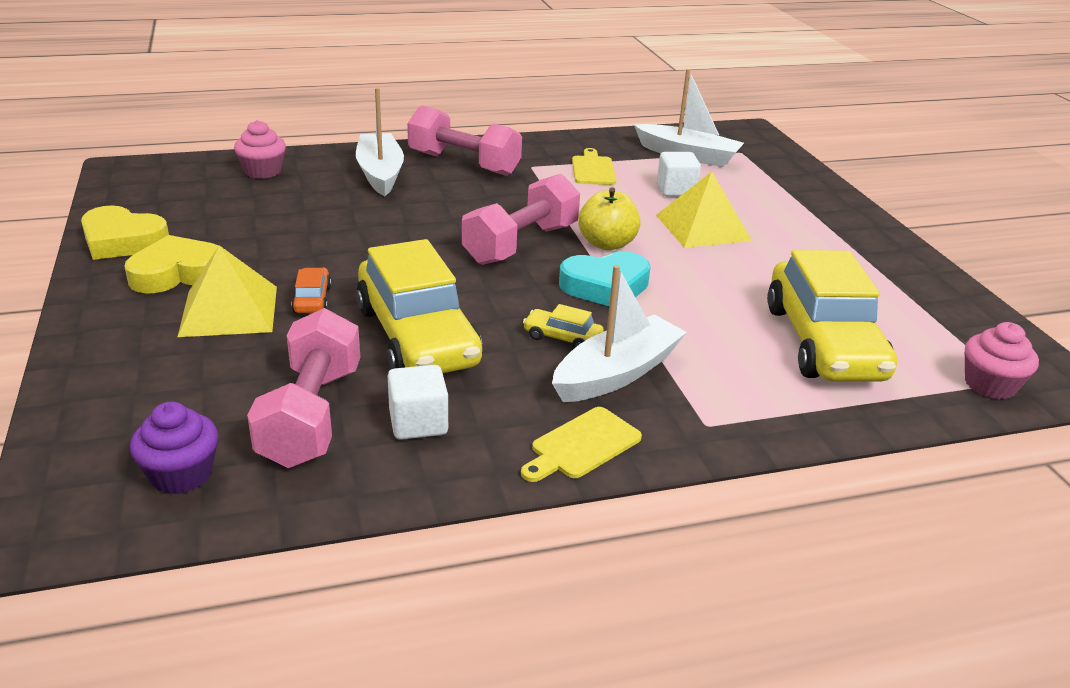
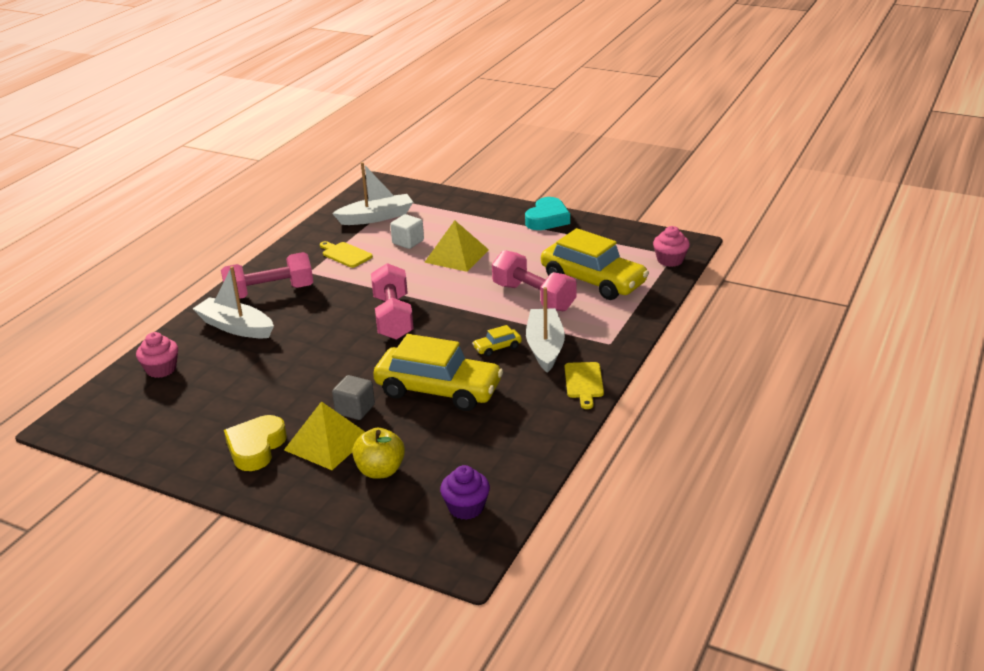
camera: 45 degrees left, 0 degrees up
yellow heart [81,205,169,260] -> none
pink dumbbell [247,308,360,468] -> pink dumbbell moved to [492,250,577,312]
orange car [291,268,331,313] -> grey cube [332,375,375,420]
white cube [388,365,448,440] -> none
turquoise heart [559,251,651,306] -> turquoise heart moved to [525,197,570,230]
yellow apple [578,187,641,250] -> yellow apple moved to [352,428,405,479]

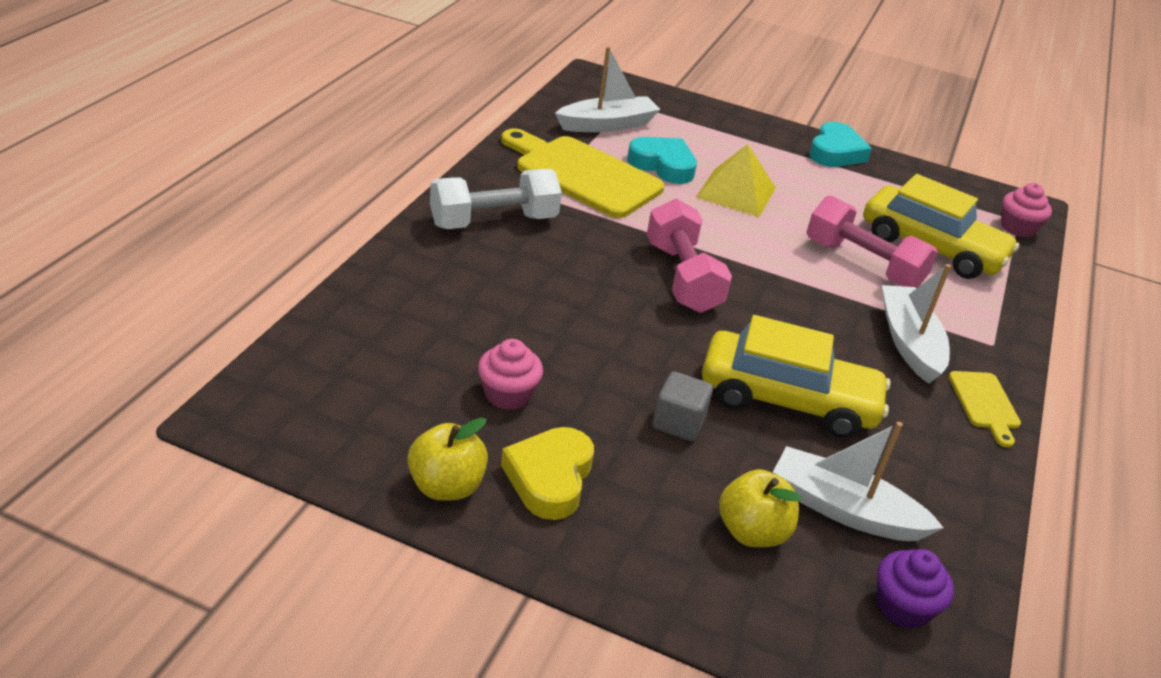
camera: 10 degrees left, 5 degrees up
pink cupcake [136,332,178,378] -> pink cupcake moved to [478,339,543,410]
white boat [193,266,274,338] -> white boat moved to [773,422,944,541]
pink dumbbell [221,252,313,298] -> white dumbbell [430,169,562,229]
yellow pyramid [284,401,365,470] -> none
yellow cutting board [320,241,373,268] -> yellow cutting board [501,128,664,218], size x2.07
white cube [390,214,424,249] -> turquoise heart [627,137,697,184]
yellow car [472,325,522,357] -> none
none -> yellow apple [407,417,488,501]

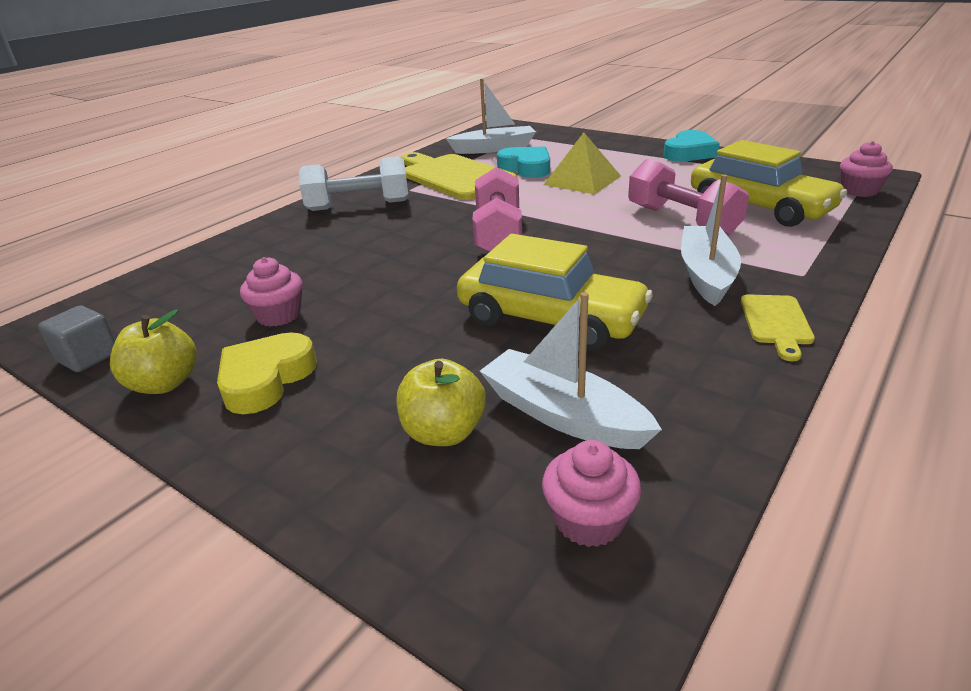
camera: 20 degrees right, 5 degrees down
grey cube [652,371,713,441] -> grey cube moved to [38,305,115,372]
purple cupcake [877,549,954,629] -> pink cupcake [542,440,641,547]

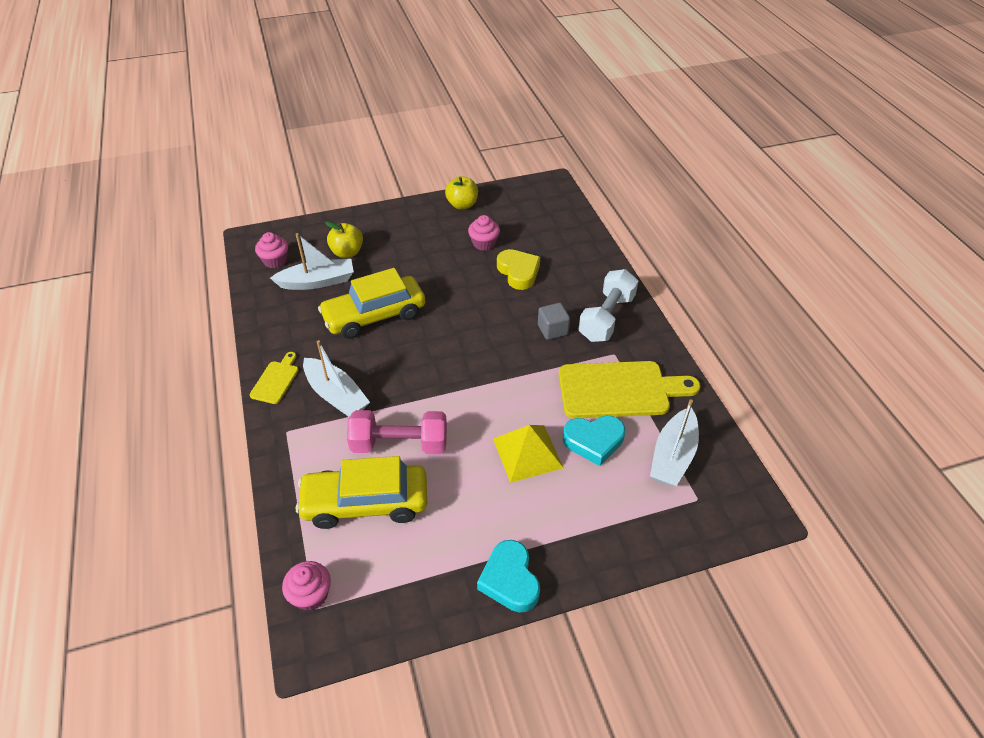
camera: 125 degrees right, 15 degrees up
grey cube [38,305,115,372] -> grey cube moved to [538,303,570,340]
yellow heart [217,332,317,414] -> yellow heart moved to [497,249,540,290]
pink dumbbell [473,167,522,252] -> none
yellow cutting board [741,294,815,361] -> yellow cutting board turned 60 degrees clockwise [249,352,299,404]

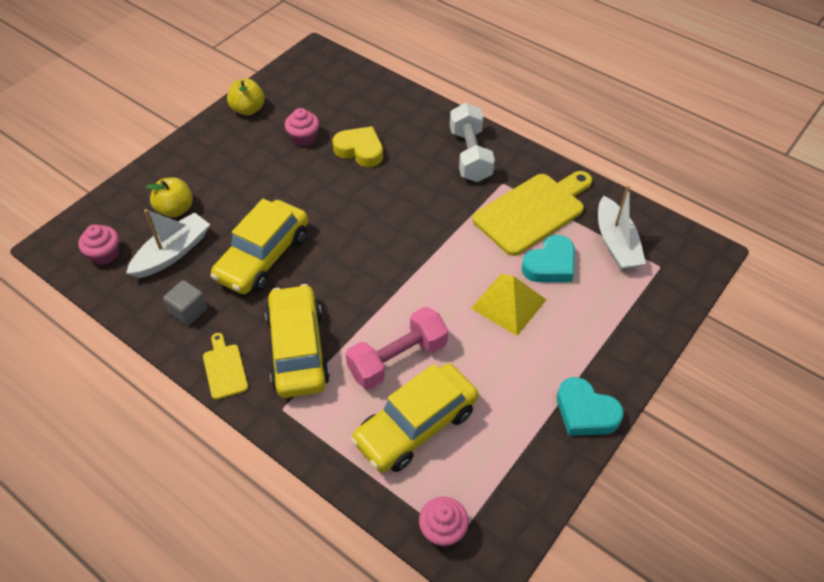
camera: 35 degrees left, 5 degrees up
white boat [303,340,370,417] -> yellow car [265,284,330,398]
grey cube [538,303,570,340] -> grey cube moved to [163,280,207,326]

